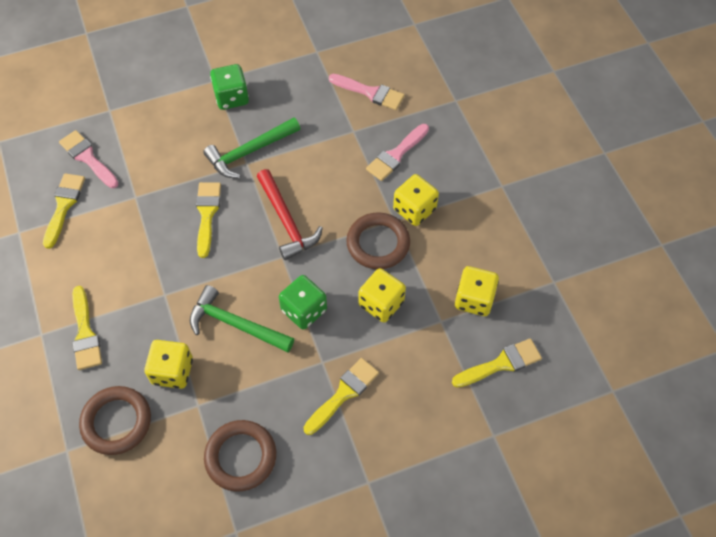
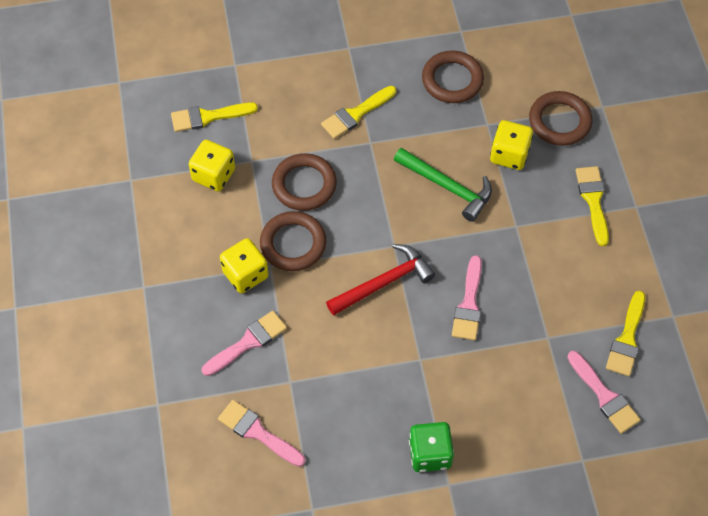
camera: 170 degrees left, 0 degrees up
yellow brush [196,182,221,258] -> pink brush [452,255,482,340]
green hammer [203,117,301,178] -> none
red hammer [257,169,323,260] -> red hammer turned 75 degrees clockwise [326,244,435,316]
green dice [279,275,327,330] -> none
yellow dice [359,268,406,323] -> brown ring [272,153,337,211]

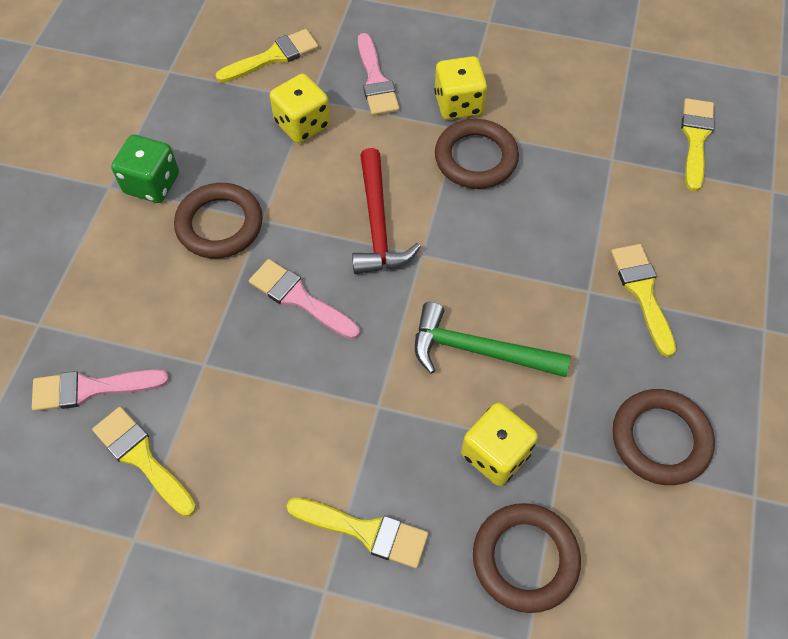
camera: 115 degrees right, 0 degrees up
yellow dice [189,140,235,192] -> yellow dice moved to [270,74,330,143]
pink brush [218,400,305,467] -> yellow brush [215,29,319,83]
brown ring [272,153,337,211] -> brown ring moved to [174,183,263,258]
green hammer [394,148,492,222] -> green hammer turned 45 degrees clockwise [415,302,571,377]

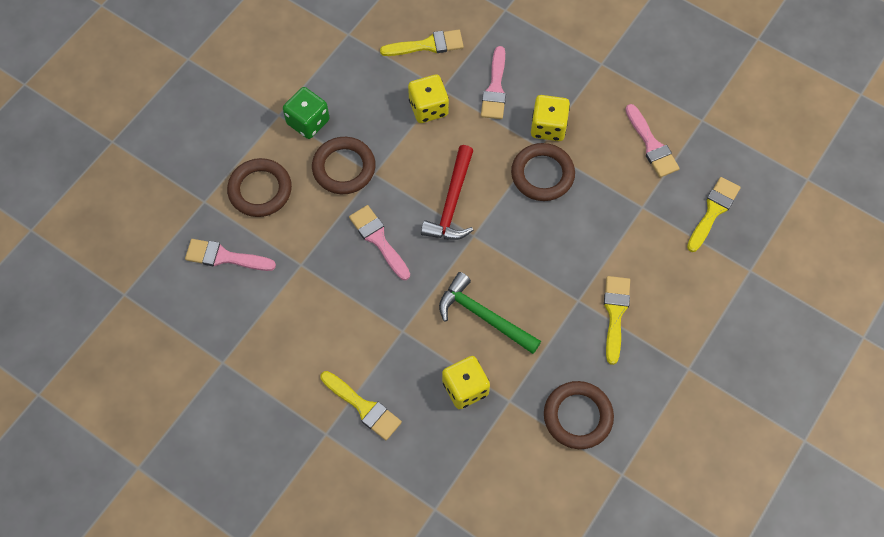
camera: 20 degrees right, 5 degrees up
yellow brush [92,407,196,517] -> none
brown ring [473,503,581,613] -> brown ring moved to [227,158,292,217]
none -> pink brush [625,104,680,178]

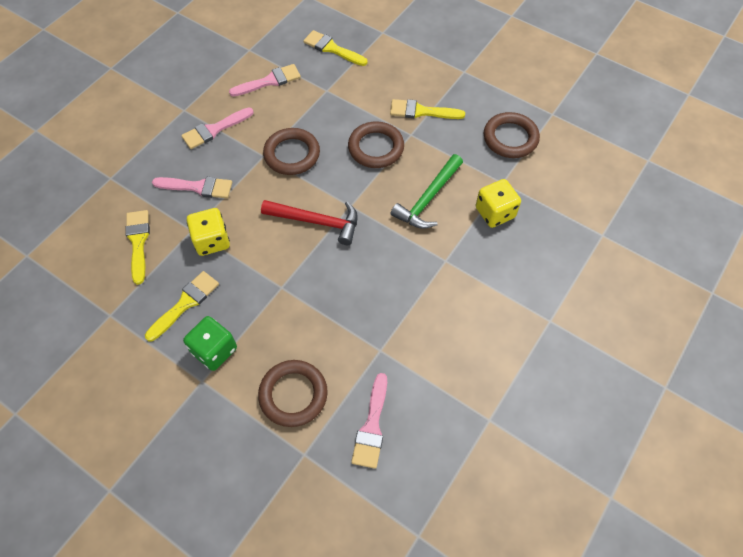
camera: 90 degrees left, 5 degrees down
brown ring [312,137,376,194] -> brown ring moved to [348,121,404,168]
yellow brush [321,371,402,440] -> yellow brush moved to [145,271,219,341]
pink brush [349,205,410,280] -> pink brush moved to [181,107,254,149]
yellow dice [531,95,570,141] -> none

